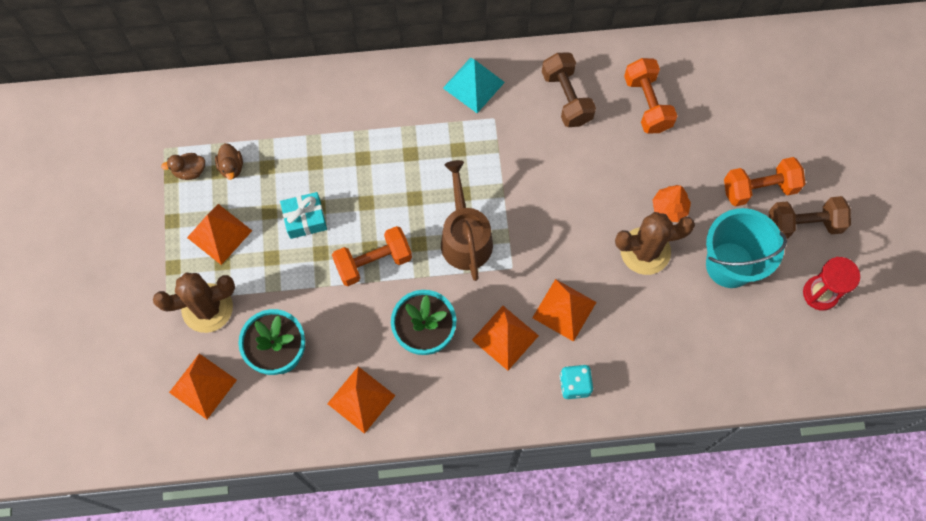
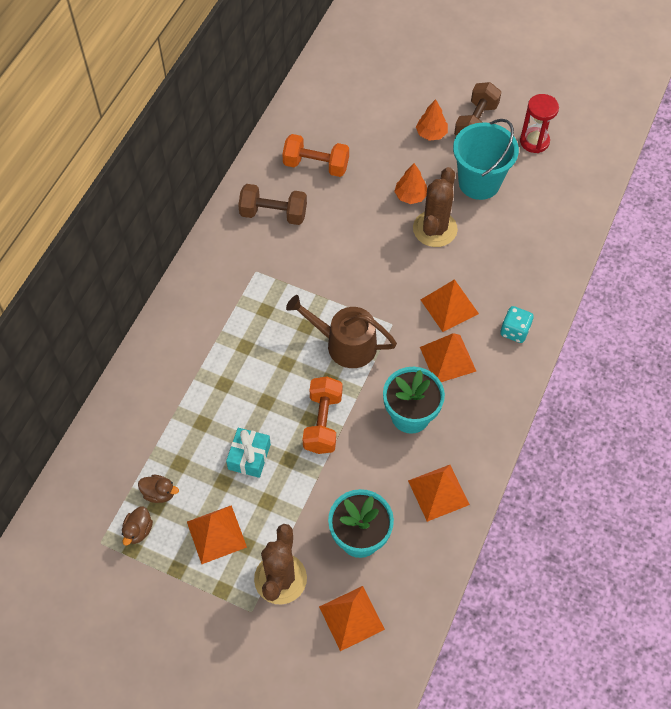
camera: 60 degrees left, 10 degrees down
turquoise pyramid [443,57,505,113] -> none
orange dumbbell [724,157,805,207] -> orange tree [416,99,448,141]

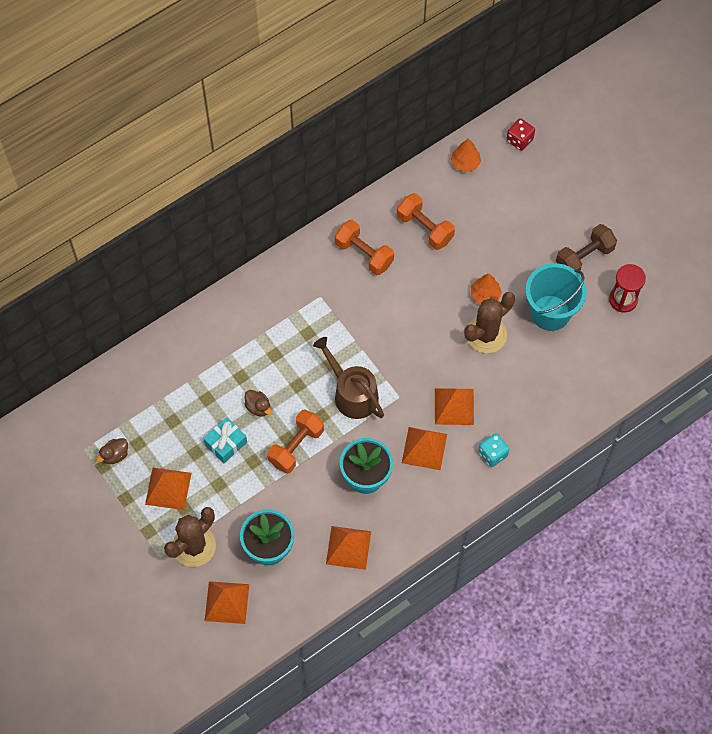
camera: 30 degrees right, 5 degrees up
brown duck [138,475,179,503] -> brown duck moved to [244,390,272,417]
brown dumbbell [238,184,307,225] -> orange dumbbell [335,220,394,275]
orange tree [416,99,448,141] -> orange tree moved to [451,138,481,172]
none -> red dice [506,118,535,151]

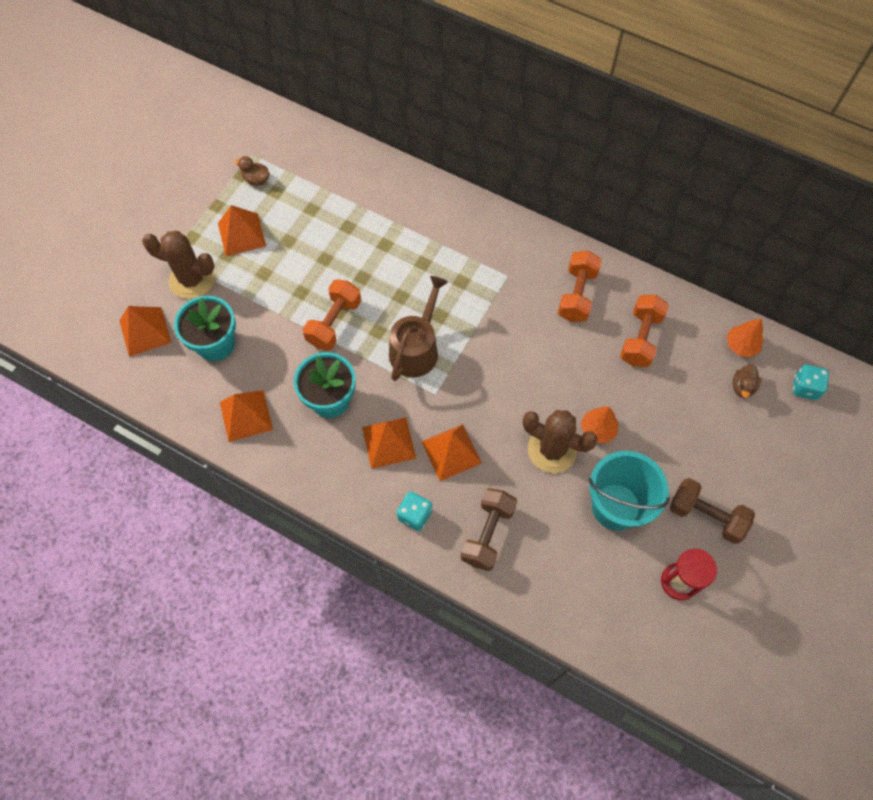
camera: 65 degrees right, 0 degrees up
turquoise gift [203,417,247,463] -> none
brown duck [244,390,272,417] -> brown duck moved to [733,364,761,398]
orange dumbbell [267,409,324,474] -> orange dumbbell turned 75 degrees counterclockwise [303,279,361,350]
red dice [506,118,535,151] -> turquoise dice [793,365,829,400]
none -> brown dumbbell [461,488,517,571]

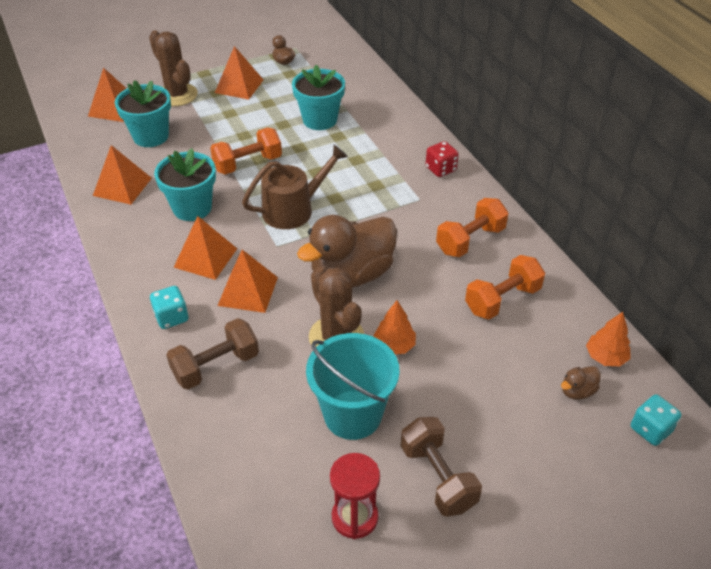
camera: 35 degrees right, 20 degrees down
none -> turquoise flower pot [292,65,345,130]
none -> brown duck [297,215,397,287]
none -> red dice [426,141,459,177]

